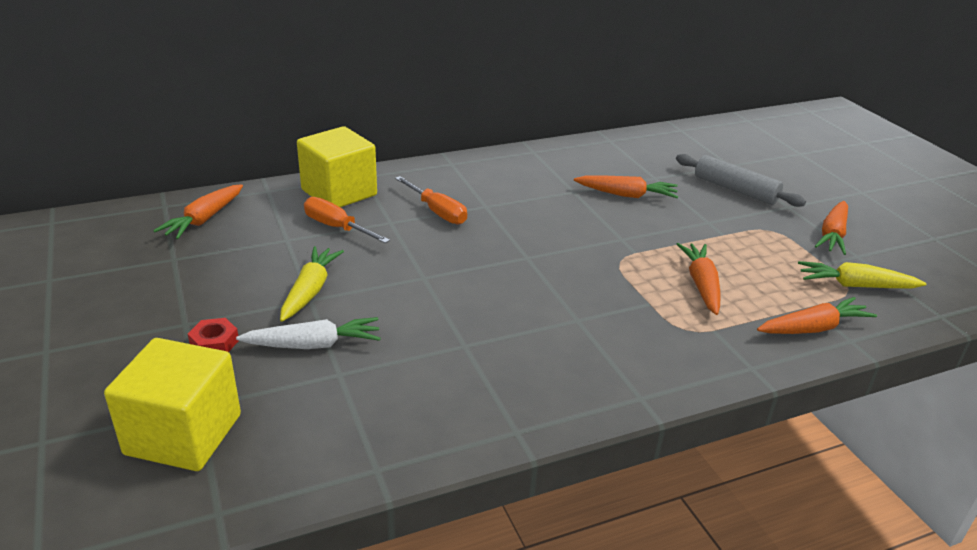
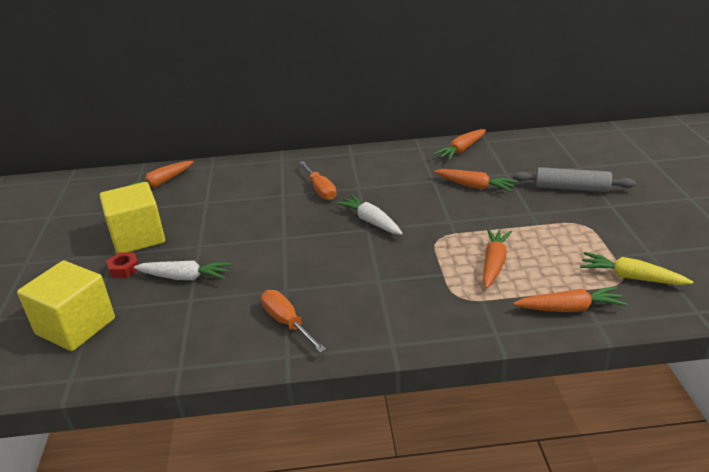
camera: 20 degrees right, 0 degrees up
yellow carrot [280,246,344,322] -> none
yellow cube [297,126,377,207] -> yellow cube moved to [99,182,165,253]
orange screwdriver [304,197,390,243] -> orange screwdriver moved to [261,290,326,353]
grey rolling pin [676,154,806,207] -> grey rolling pin turned 45 degrees counterclockwise [513,167,636,192]
orange carrot [815,201,848,255] -> orange carrot moved to [433,129,486,160]
none -> white carrot [335,194,403,235]

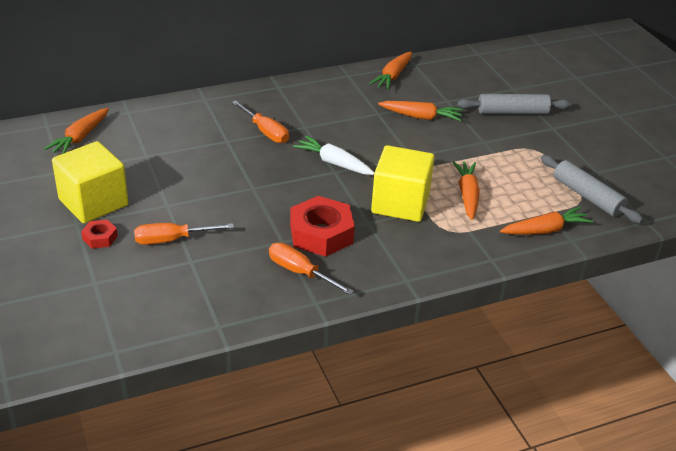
camera: 20 degrees left, 5 degrees up
yellow cube [17,261,115,351] -> yellow cube moved to [371,145,434,222]
white carrot [134,261,231,280] -> orange screwdriver [134,223,234,245]
yellow carrot [580,252,693,285] -> grey rolling pin [541,155,643,223]
none -> red nut [290,196,355,257]

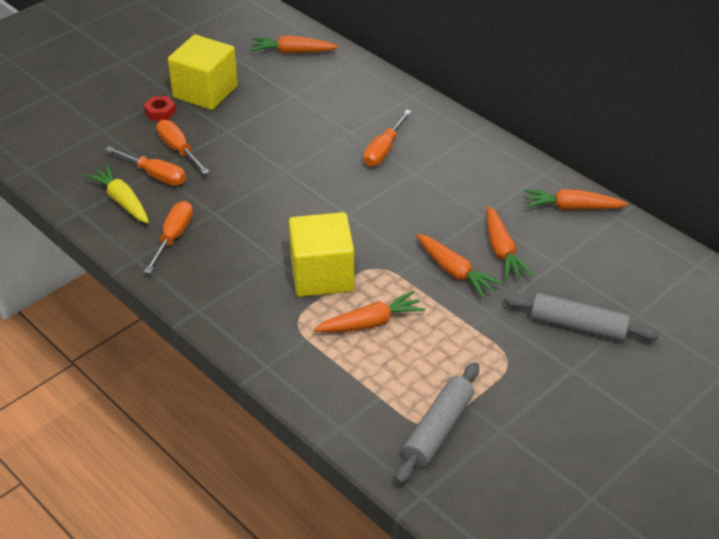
camera: 70 degrees right, 5 degrees up
red nut [290,196,355,257] -> none
white carrot [293,136,374,175] -> none
grey rolling pin [457,94,571,114] -> grey rolling pin turned 45 degrees counterclockwise [503,293,660,341]
orange carrot [500,207,593,235] -> orange carrot moved to [416,234,503,298]
none -> yellow carrot [85,165,149,223]
none -> orange screwdriver [105,146,186,186]

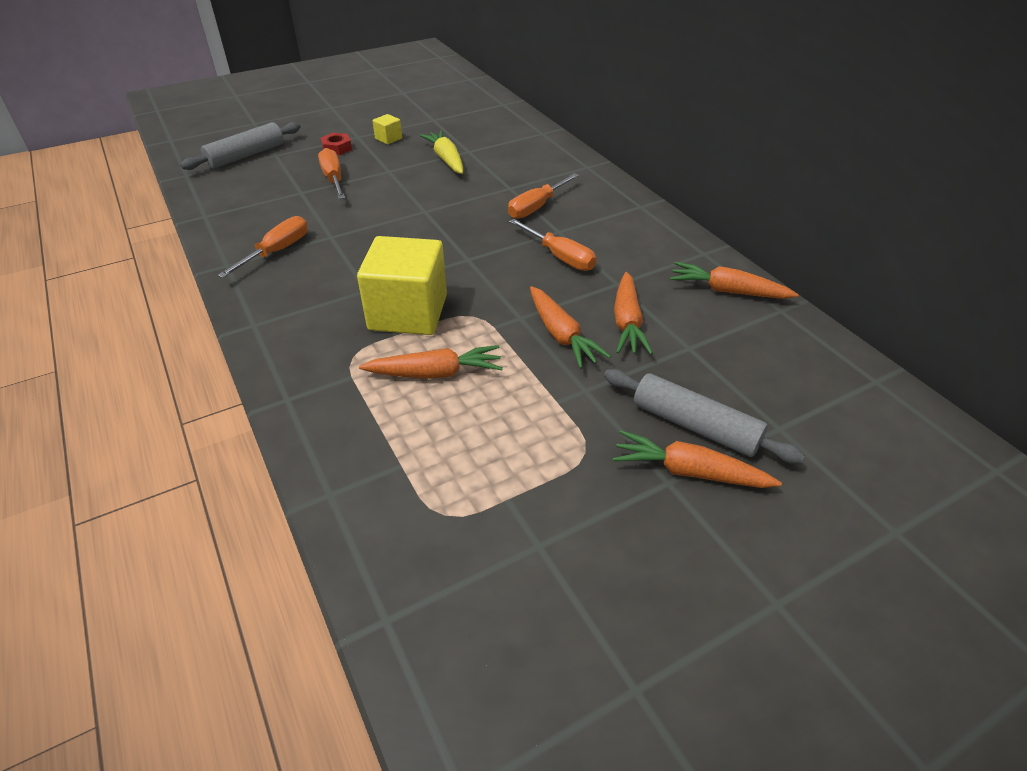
camera: 15 degrees right, 0 degrees up
yellow carrot [85,165,149,223] -> yellow carrot moved to [419,130,463,174]
orange screwdriver [105,146,186,186] -> orange screwdriver moved to [509,219,596,271]
yellow cube [168,35,238,110] -> yellow cube [372,114,402,144], size x0.42
orange carrot [250,36,339,54] -> orange carrot moved to [613,430,782,488]
grey rolling pin [395,362,479,484] -> grey rolling pin moved to [180,122,301,170]

